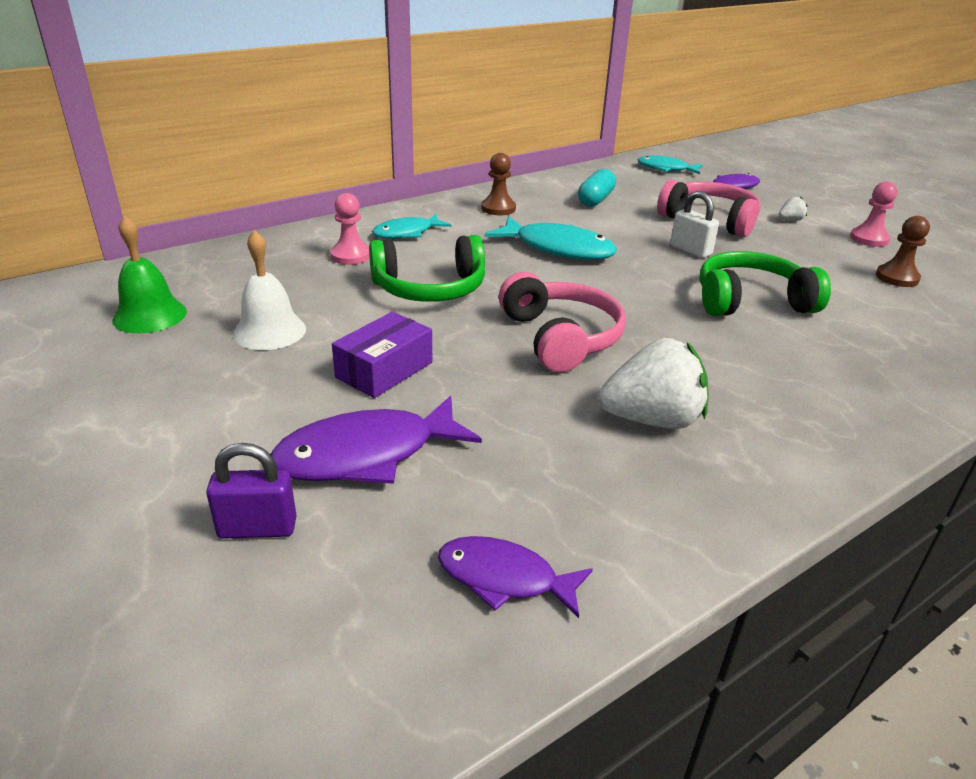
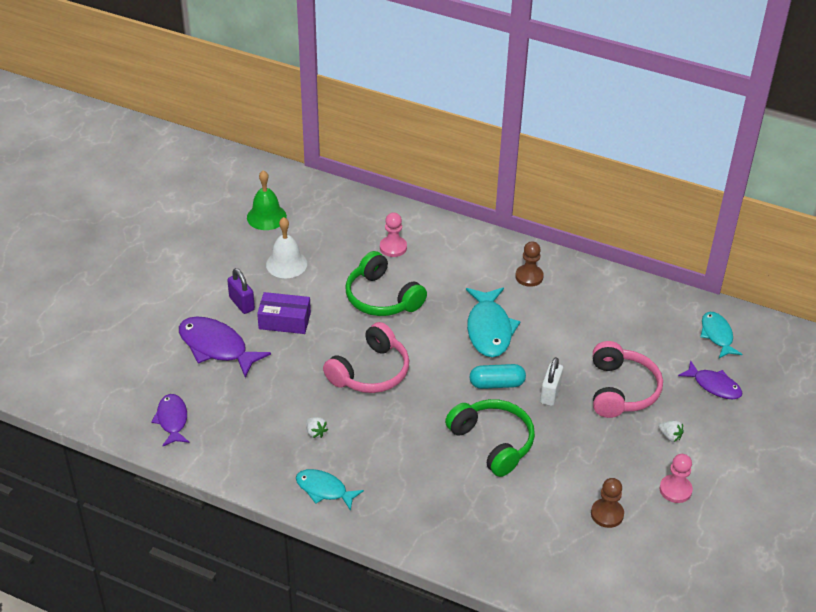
camera: 60 degrees right, 10 degrees up
purple padlock [206,443,297,539] -> purple padlock moved to [227,268,255,314]
turquoise fish [372,214,452,239] -> turquoise fish moved to [296,469,364,511]
turquoise capsule [578,169,616,207] -> turquoise capsule moved to [470,364,526,389]
white strawberry [599,338,709,429] -> white strawberry [306,417,328,438], size x0.43

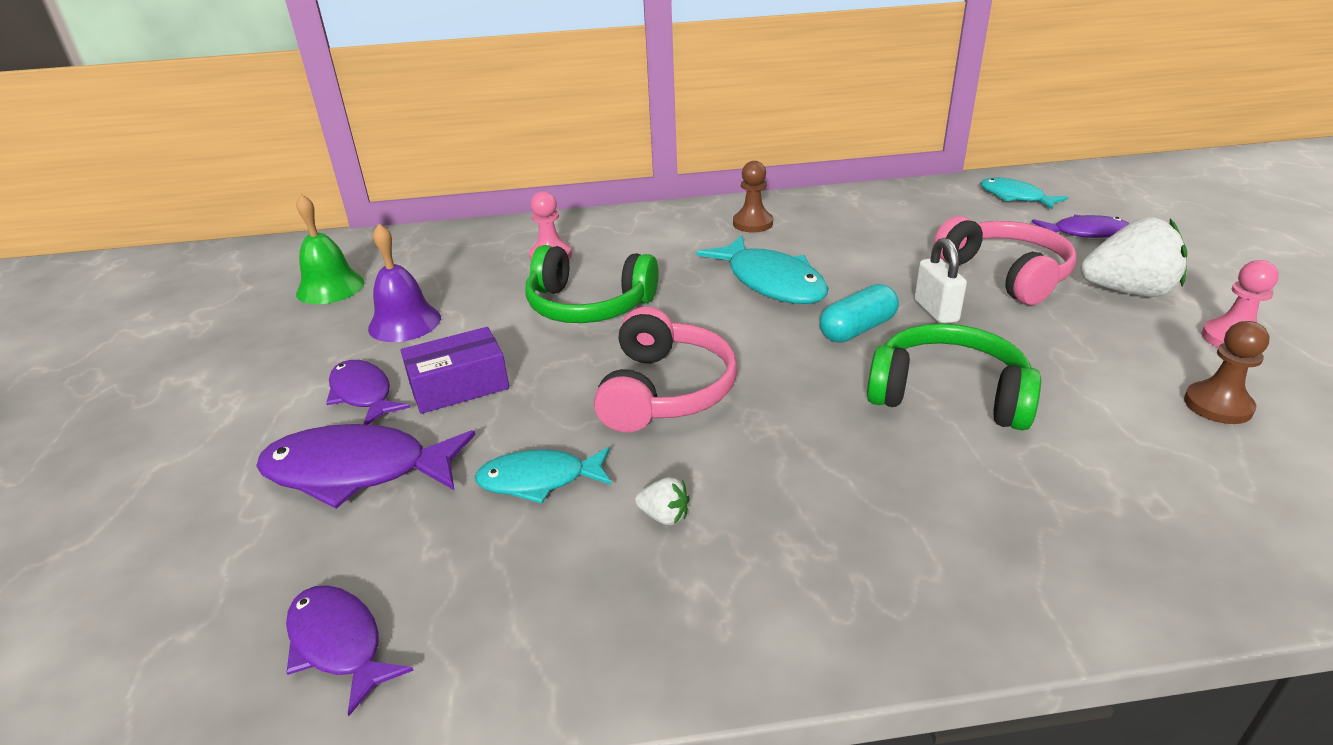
camera: 30 degrees left, 10 degrees down
purple padlock [227,268,255,314] -> purple fish [326,360,410,425]
white bell [266,217,307,278] -> purple bell [368,224,441,342]
turquoise fish [296,469,364,511] -> turquoise fish moved to [475,447,612,503]
white strawberry [659,420,684,442] -> white strawberry [1080,217,1187,297], size x2.33

